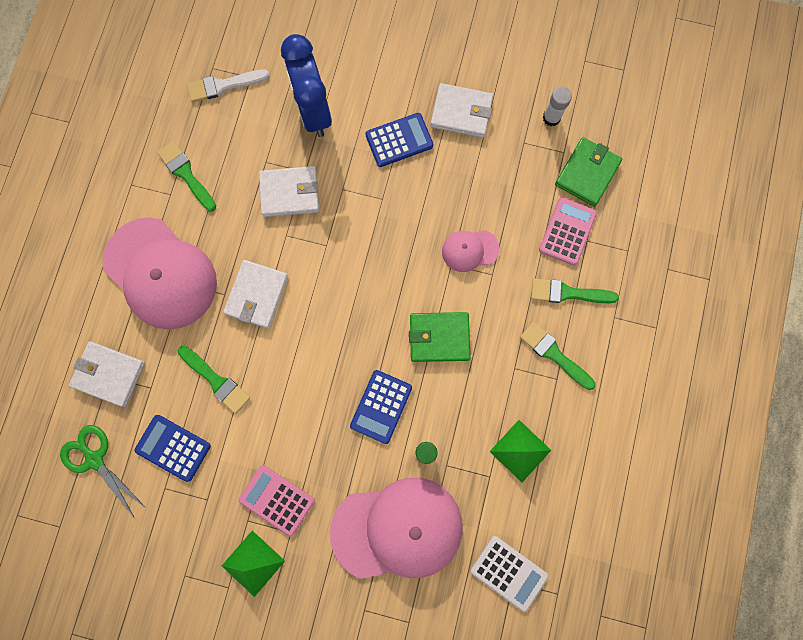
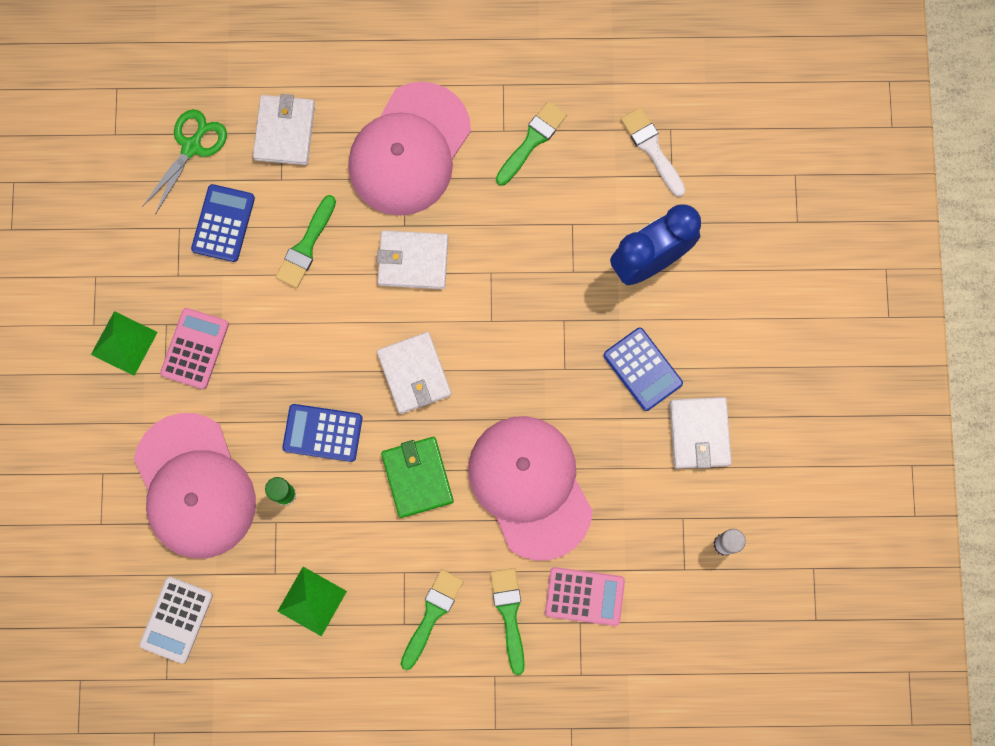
camera: 75 degrees right, 0 degrees up
white wallet [259,166,319,217] -> white wallet moved to [377,332,452,414]
pink cap [442,230,500,272] -> pink cap [468,416,593,561], size x2.14
green wallet [555,137,622,207] -> none

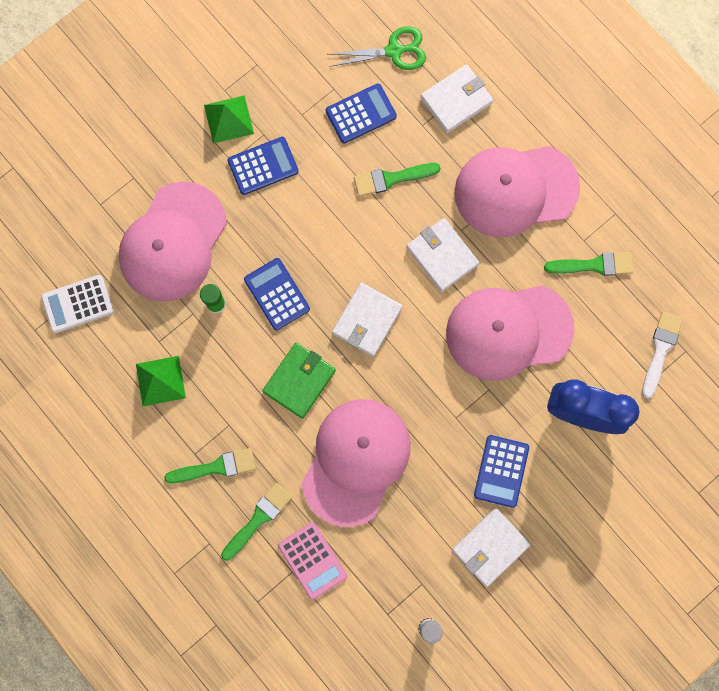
camera: 50 degrees right, 0 degrees up
pink calculator [160,308,229,389] -> blue calculator [228,137,299,195]
none -> pink cap [446,285,575,381]

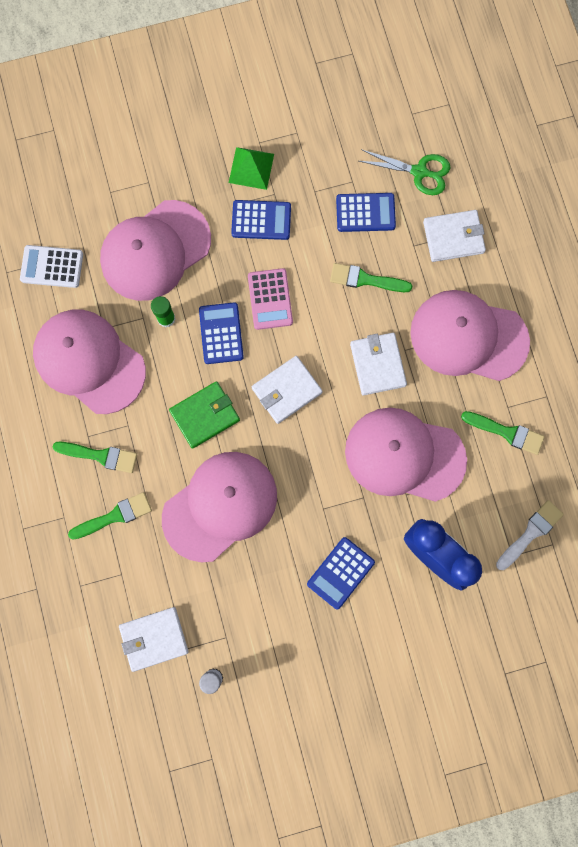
camera: 25 degrees right, 0 degrees up
green pyramid [136,356,186,406] -> pink cap [33,310,146,414]
pink calculator [278,522,347,600] -> pink calculator moved to [248,268,293,330]
white wallet [452,508,530,587] -> white wallet moved to [119,607,189,672]

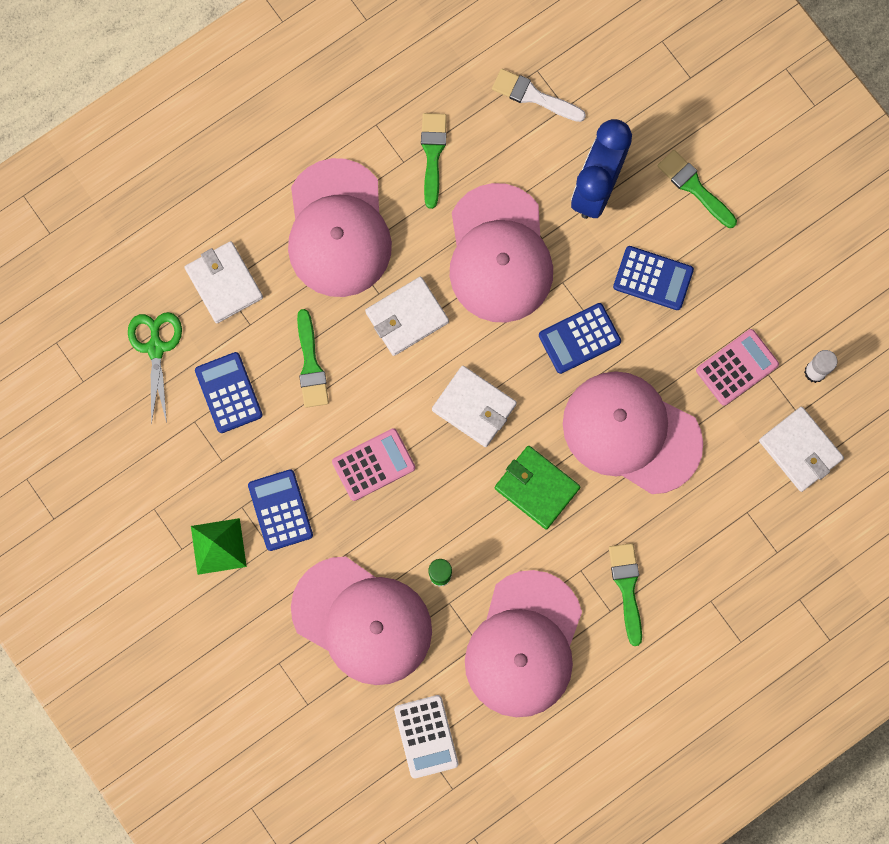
camera: 110 degrees left, 0 degrees up
green brush [68,492,152,540] -> green brush moved to [657,150,737,228]
blue calculator [199,302,244,364] -> blue calculator moved to [539,303,621,374]
none -> pink calculator [696,329,779,406]

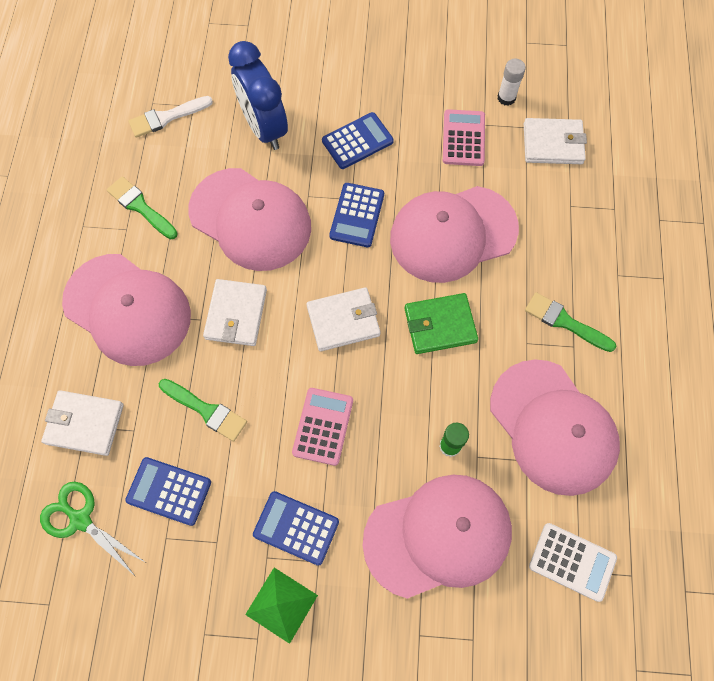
camera: 50 degrees left, 10 degrees down
green brush [657,150,737,228] -> none

